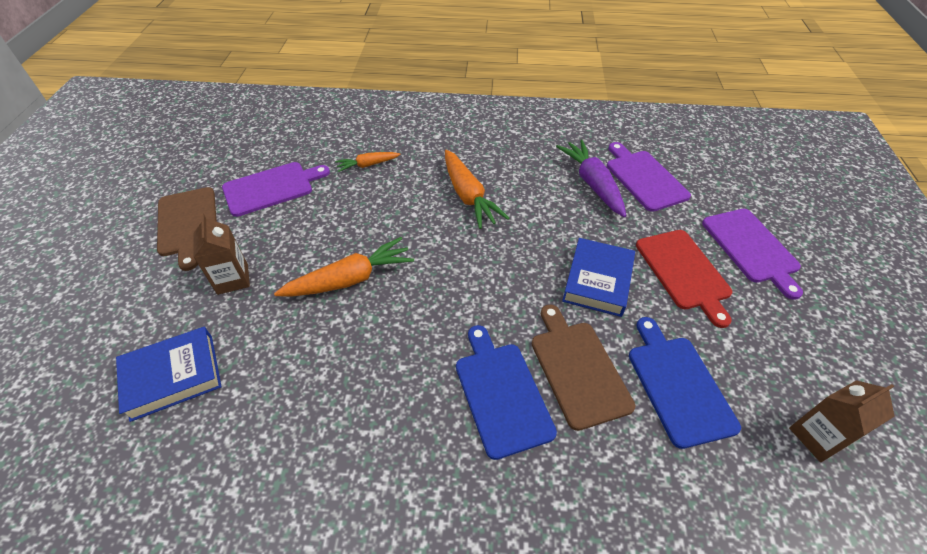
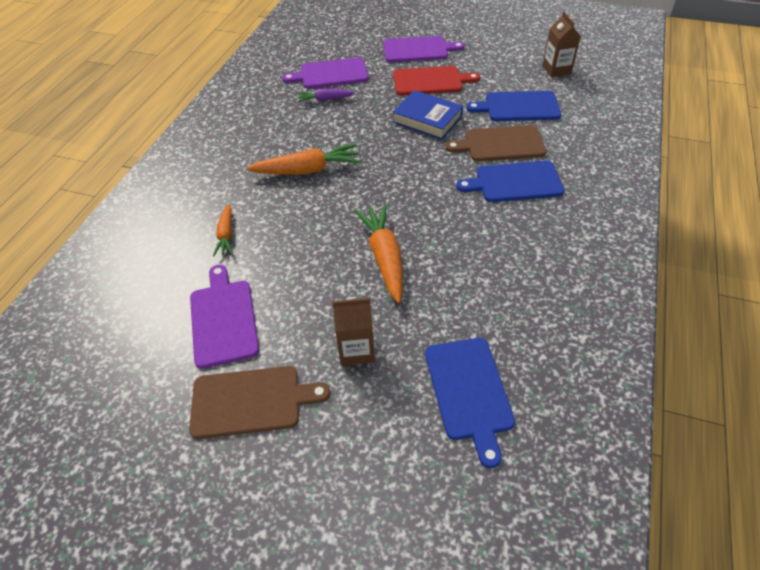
camera: 75 degrees left, 0 degrees up
blue book [116,327,222,422] -> blue cutting board [425,338,515,468]
purple carrot [556,139,626,217] -> purple carrot [297,88,355,102], size x0.58

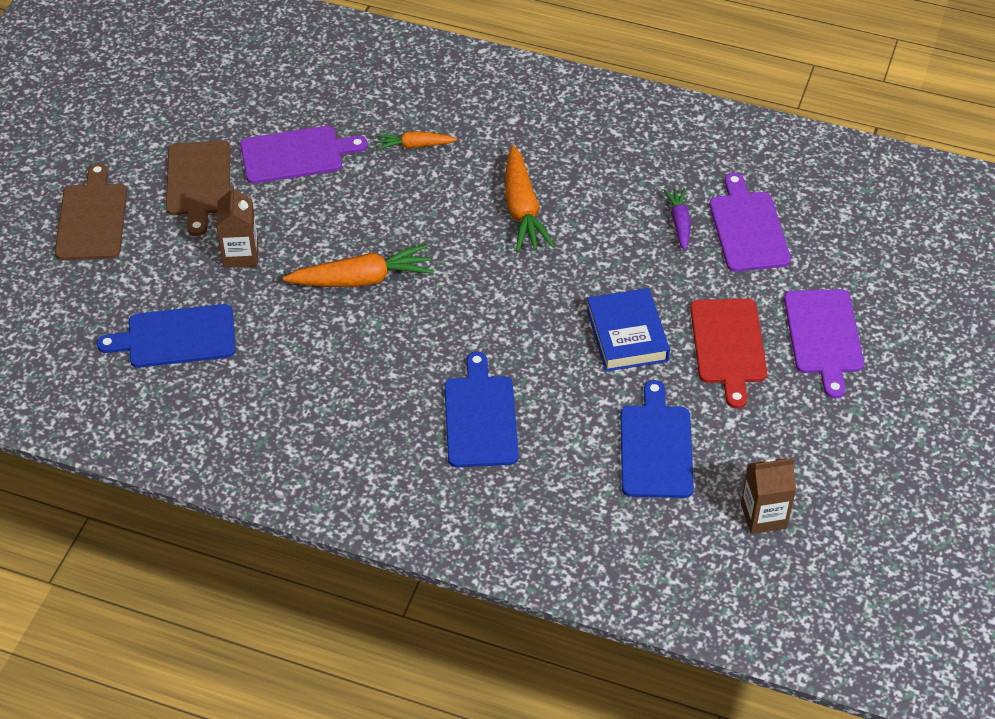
camera: 90 degrees right, 0 degrees up
blue book [393,90,463,140] -> blue book turned 45 degrees counterclockwise [587,288,670,371]
brown cutting board [445,125,547,162] -> brown cutting board moved to [55,163,127,260]

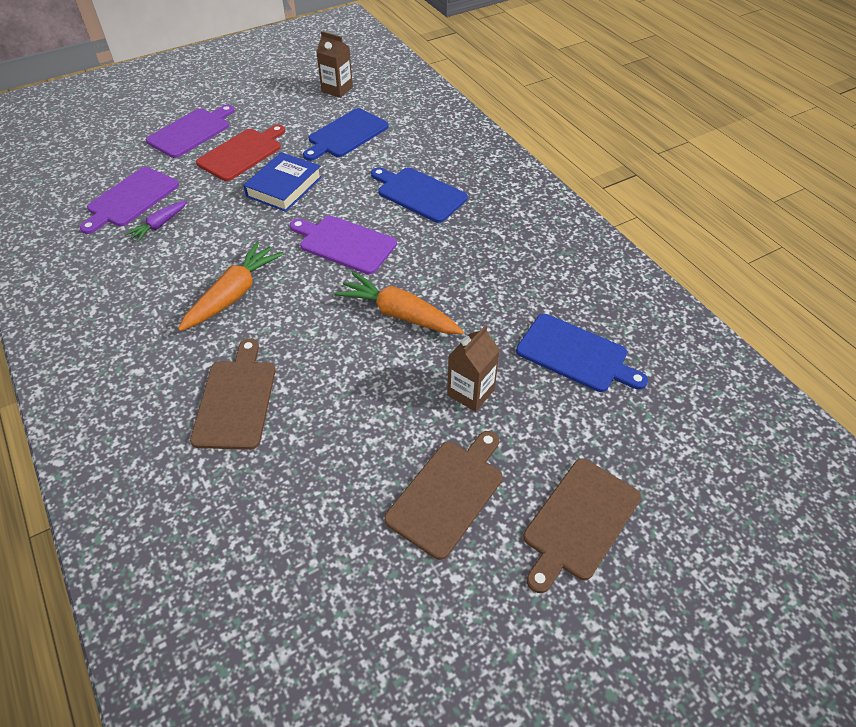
camera: 140 degrees left, 0 degrees up
purple cutting board [240,126,368,184] -> purple cutting board moved to [290,216,397,274]
orange carrot [376,131,457,150] -> brown cutting board [190,339,276,450]
blue cutting board [444,352,519,467] -> blue cutting board turned 90 degrees clockwise [371,167,468,223]

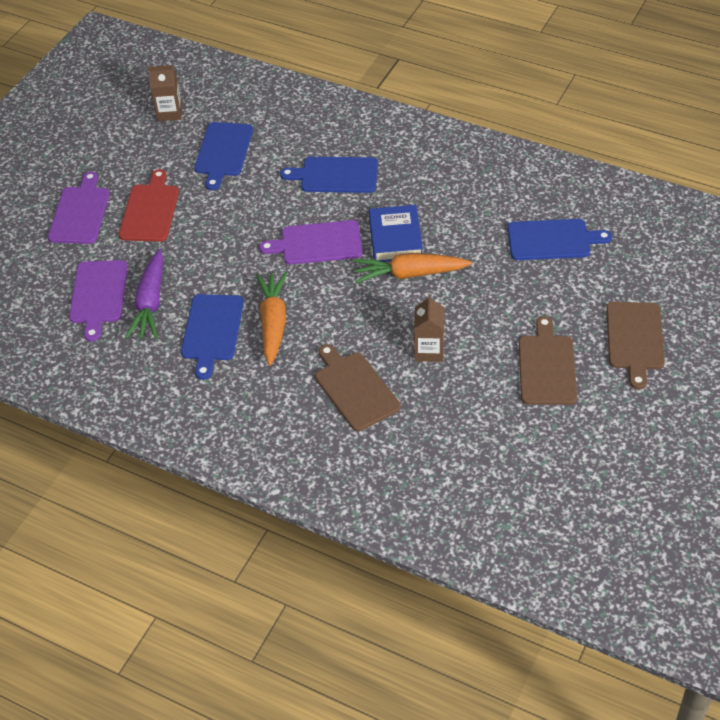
camera: 30 degrees left, 0 degrees up
purple carrot [126,201,187,242] -> purple carrot [125,249,163,339], size x1.74
blue book [243,152,322,212] -> blue book moved to [369,205,423,262]
brown carton [447,325,500,412] -> brown carton moved to [414,294,444,362]
none -> blue cutting board [181,294,244,380]

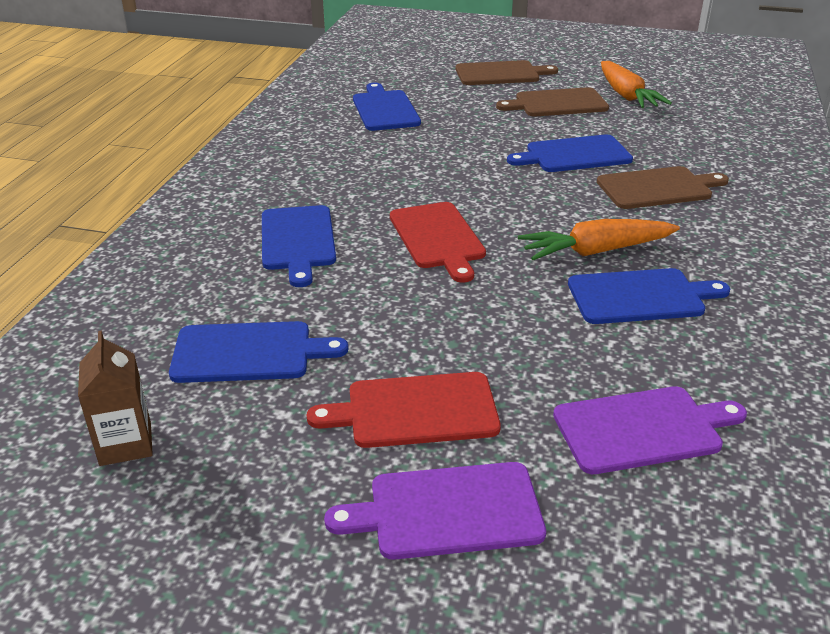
camera: 105 degrees left, 15 degrees down
purple carrot [125,249,163,339] -> none
purple cutting board [259,220,362,264] -> red cutting board [390,202,486,283]
brown cutting board [315,344,401,431] -> brown cutting board turned 150 degrees counterclockwise [597,166,729,209]
orange carrot [354,253,472,283] -> orange carrot moved to [601,61,672,108]
blue book [369,205,423,262] -> none
brown carton [414,294,444,362] -> blue cutting board [507,134,633,172]

